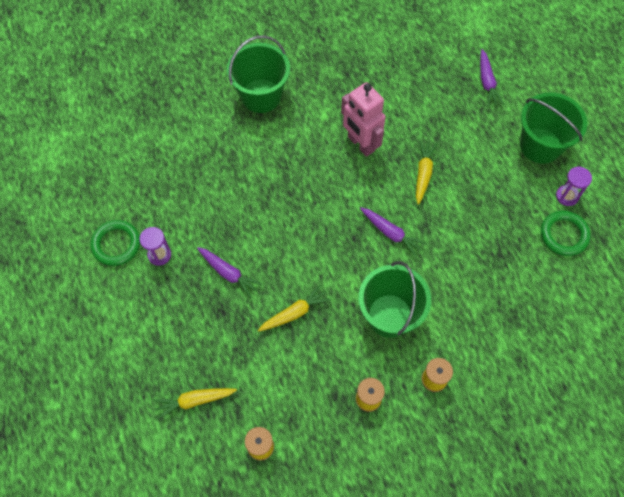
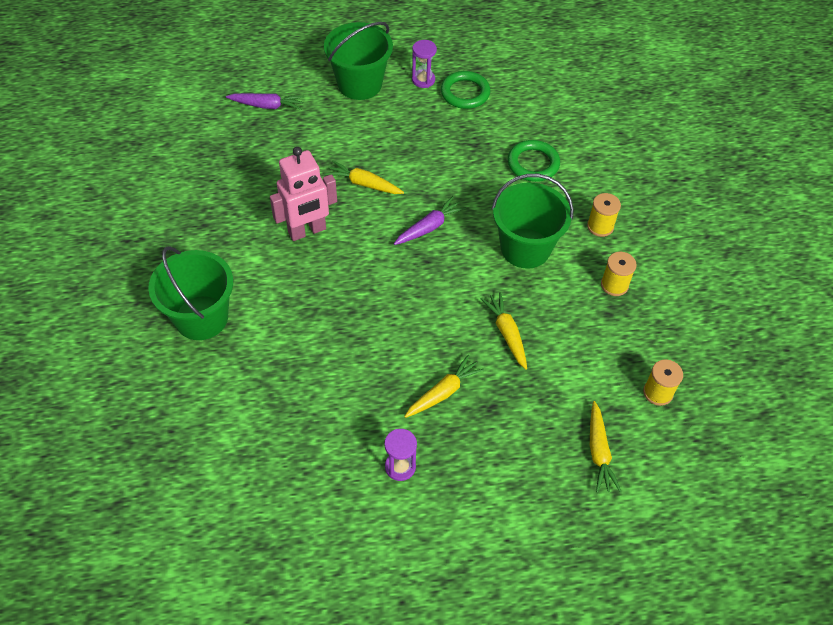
camera: 80 degrees left, 10 degrees down
green ring [91,220,140,266] -> green ring moved to [507,140,560,182]
purple carrot [197,247,263,298] -> yellow carrot [404,355,484,418]

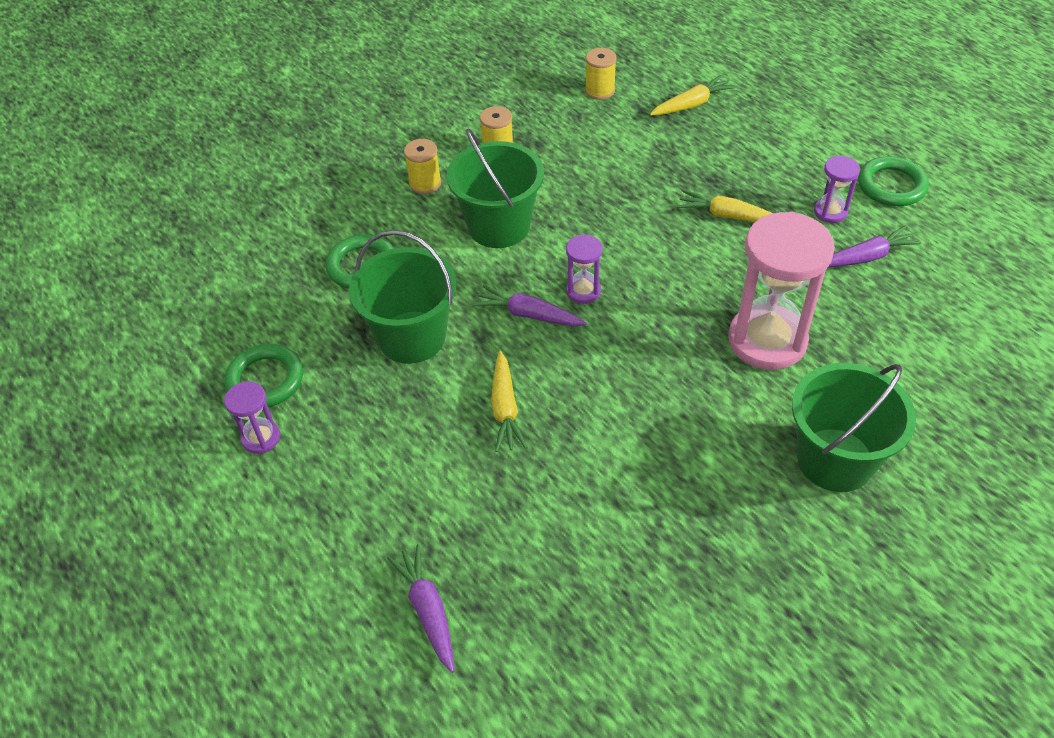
camera: 115 degrees left, 5 degrees down
pink robot [270,147,337,241] -> none
green bucket [324,22,393,100] -> green bucket moved to [349,230,456,364]
yellow carrot [481,292,527,370] -> none
none -> purple hourglass [566,234,603,304]
none -> pink hourglass [728,212,835,370]
none -> purple carrot [828,225,921,267]
none -> green ring [858,156,929,206]

